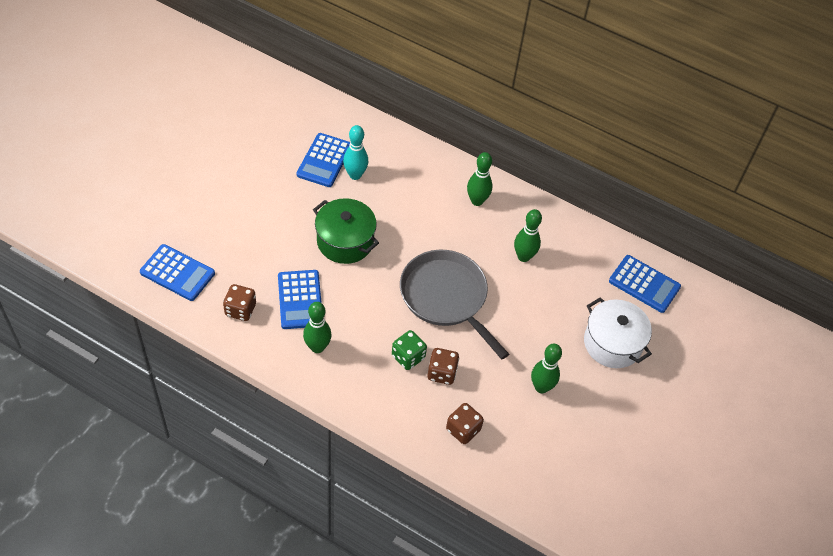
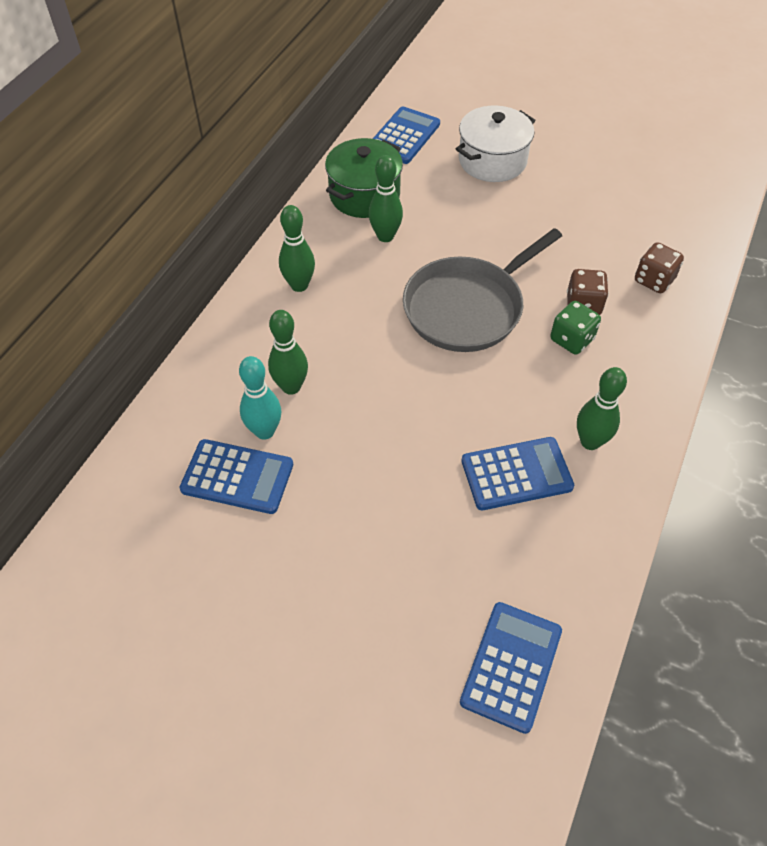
camera: 90 degrees left, 0 degrees up
brown dice [223,284,256,321] -> none
green pot [313,198,379,264] -> green pot moved to [325,138,403,218]
green bowling pin [531,344,562,393] -> green bowling pin moved to [268,310,308,395]

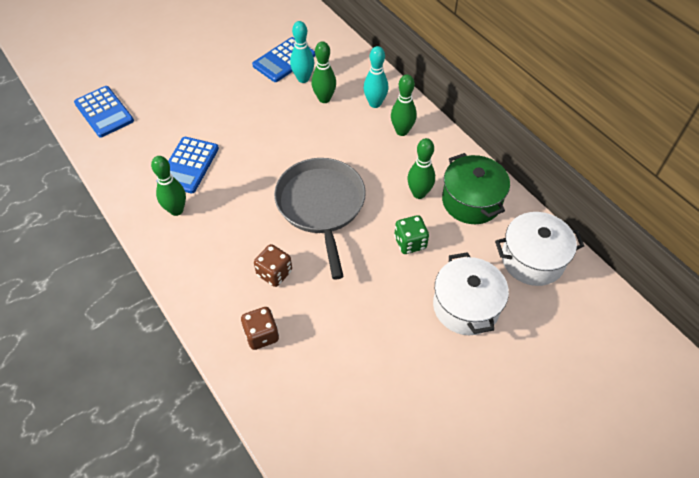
camera: 120 degrees right, 0 degrees up
blue calculator [373,107,440,164] -> white pot [495,212,584,286]
green dice [550,301,601,354] -> green dice moved to [394,215,429,254]
none -> turquoise bowling pin [363,46,388,108]

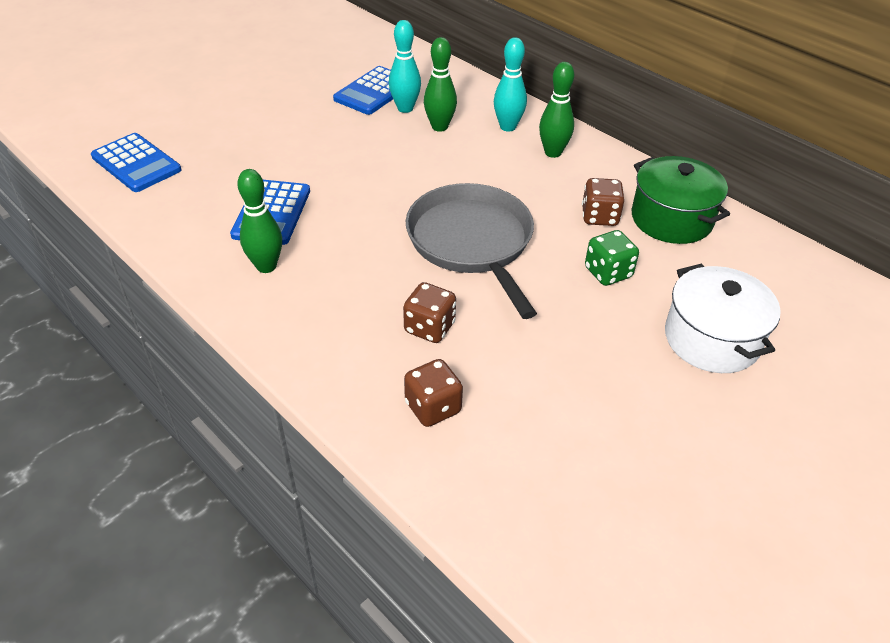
camera: 10 degrees left, 10 degrees down
green bowling pin [407,138,435,199] -> brown dice [582,178,624,226]
white pot [495,212,584,286] -> none

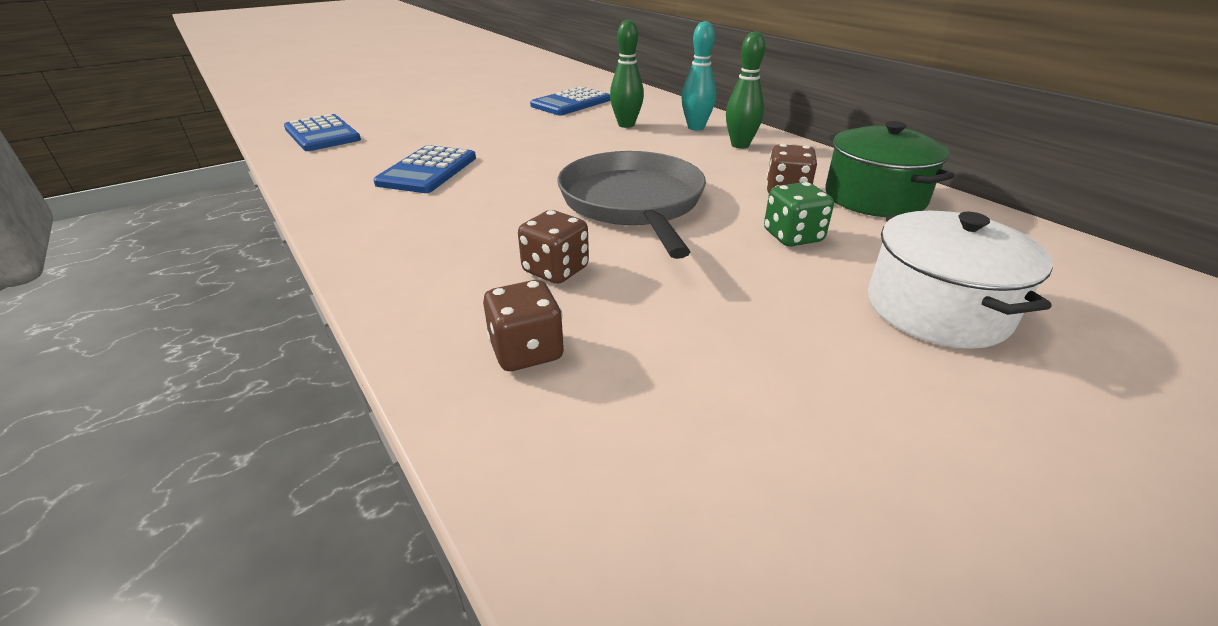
camera: 10 degrees right, 10 degrees down
green bowling pin [237,169,282,273] -> none
turquoise bowling pin [389,20,421,113] -> none

